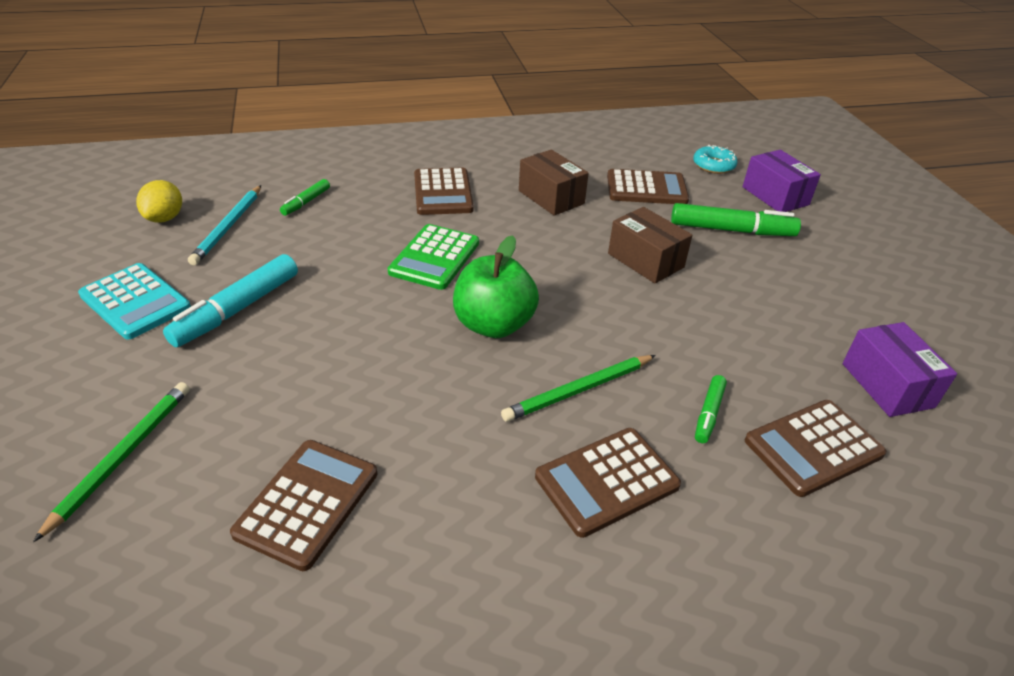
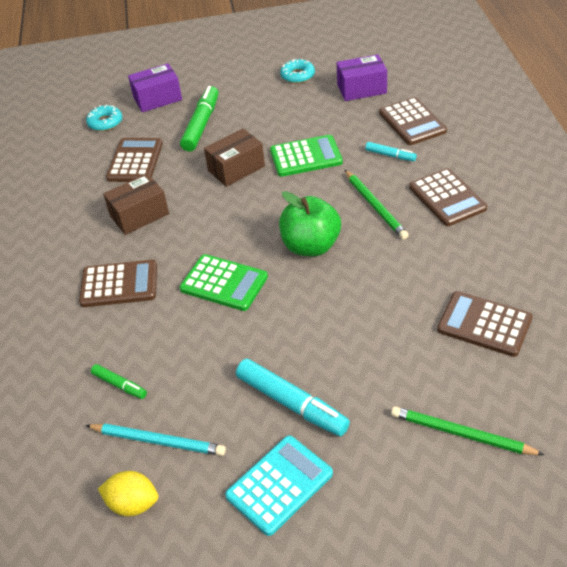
camera: 80 degrees left, 5 degrees up
green marker [695,375,727,443] -> turquoise marker [365,142,417,161]
none -> green calculator [270,135,343,177]
none -> turquoise donut [280,59,315,83]

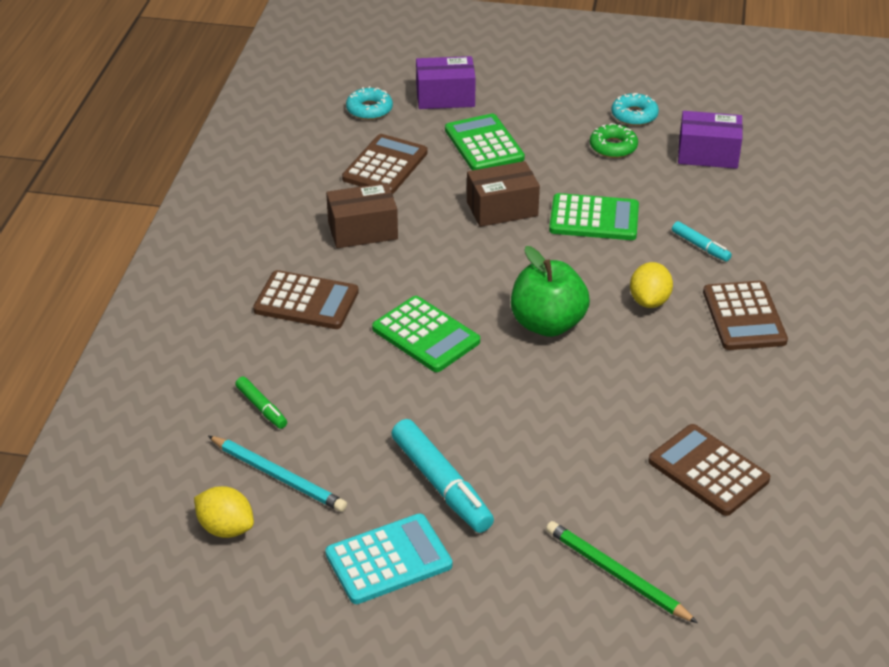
camera: 15 degrees right, 5 degrees down
green marker [180,86,219,152] -> green calculator [445,114,525,170]
green pencil [345,170,409,240] -> yellow lemon [630,262,673,308]
brown calculator [379,97,447,145] -> none
none -> green donut [590,123,638,158]

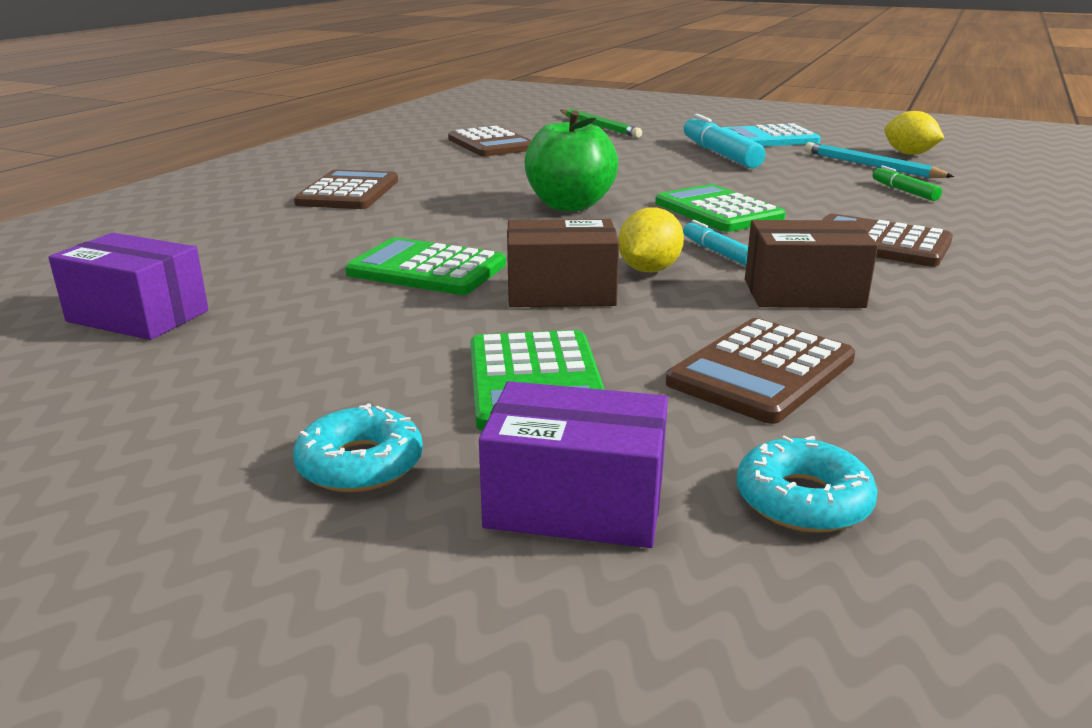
camera: 165 degrees left, 15 degrees down
green donut [590,123,638,158] -> none
turquoise donut [611,93,659,126] -> turquoise donut moved to [293,403,423,492]
yellow lemon [630,262,673,308] -> yellow lemon moved to [618,207,684,272]
turquoise marker [672,221,732,262] -> turquoise marker moved to [683,220,748,266]

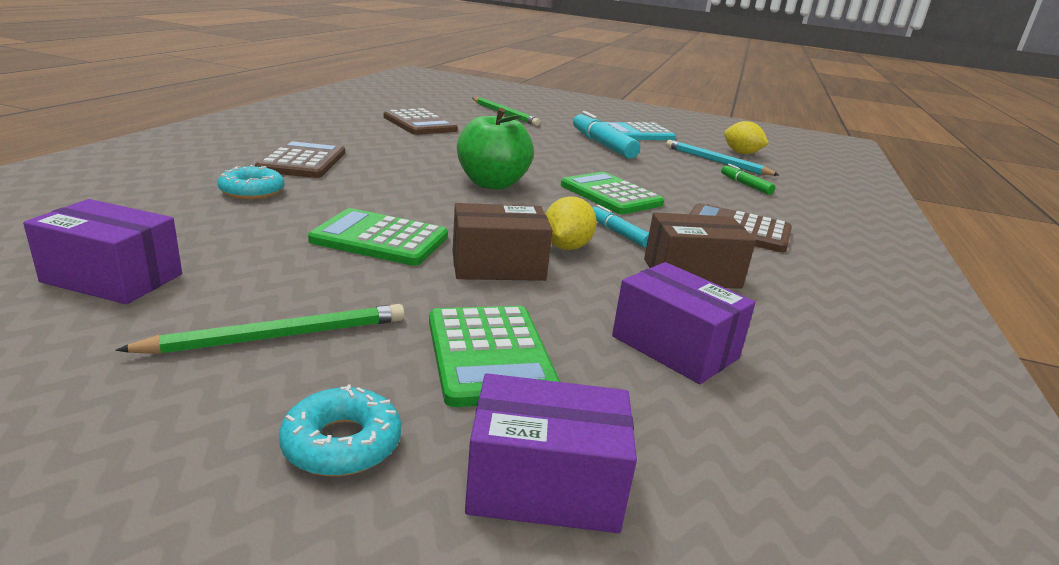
camera: 10 degrees left, 0 degrees up
brown calculator [666,318,855,424] -> purple box [612,262,755,384]
turquoise donut [737,435,878,533] -> turquoise donut moved to [217,165,285,199]
none -> green pencil [115,304,405,354]

